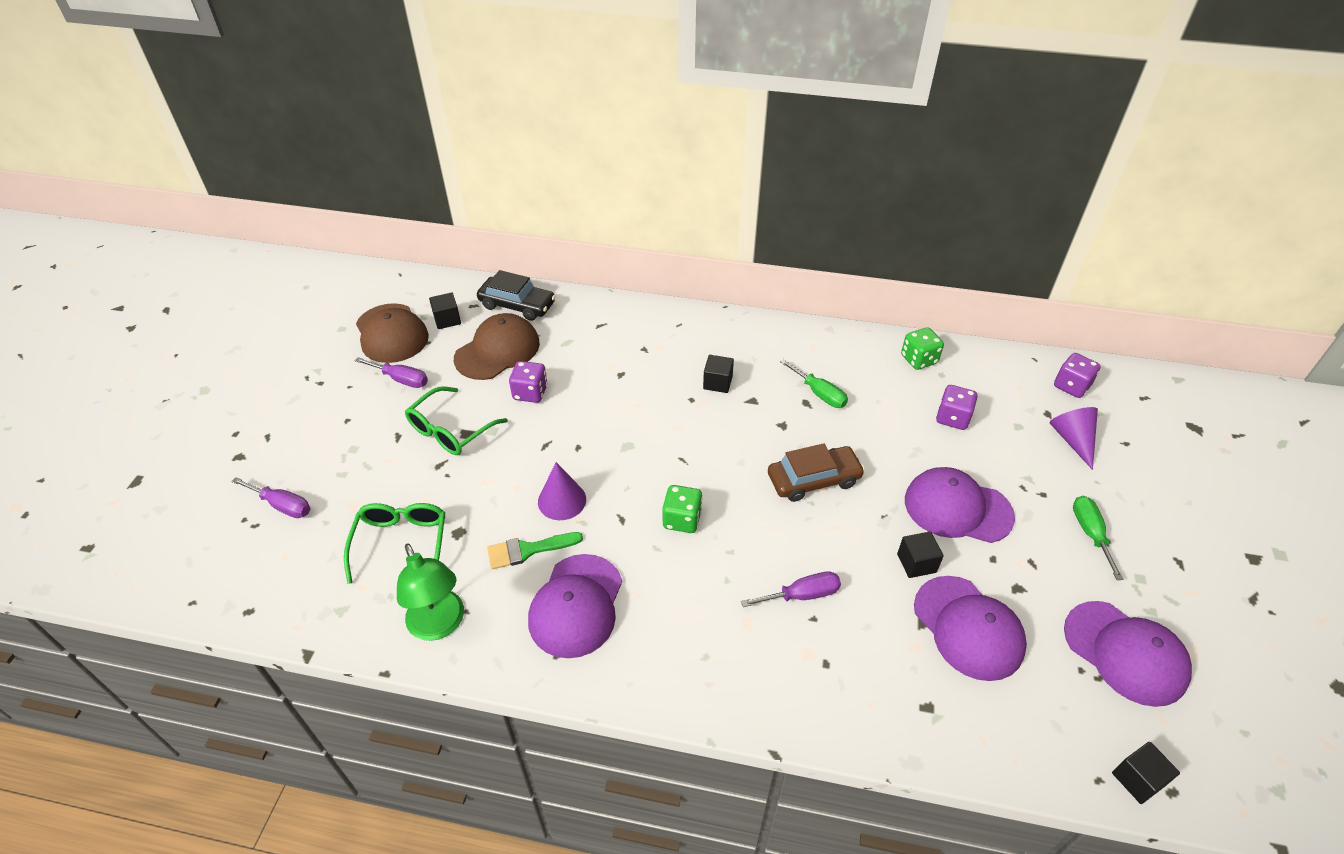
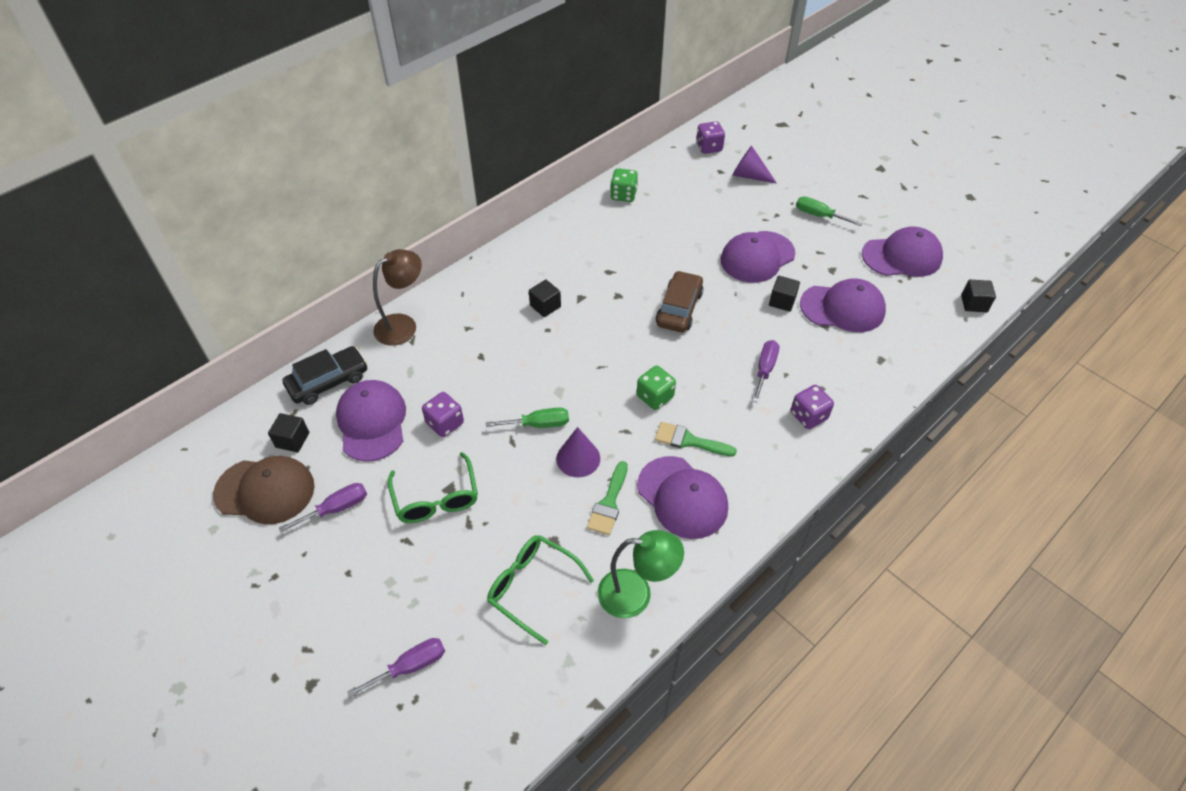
camera: 55 degrees left, 5 degrees up
brown cap [454,313,540,380] -> purple cap [336,380,406,462]
green screwdriver [780,359,848,408] -> green screwdriver moved to [486,408,569,428]
purple dice [936,385,978,430] -> purple dice moved to [791,385,834,429]
none -> brown lamp [373,249,422,346]
none -> green brush [655,422,737,456]

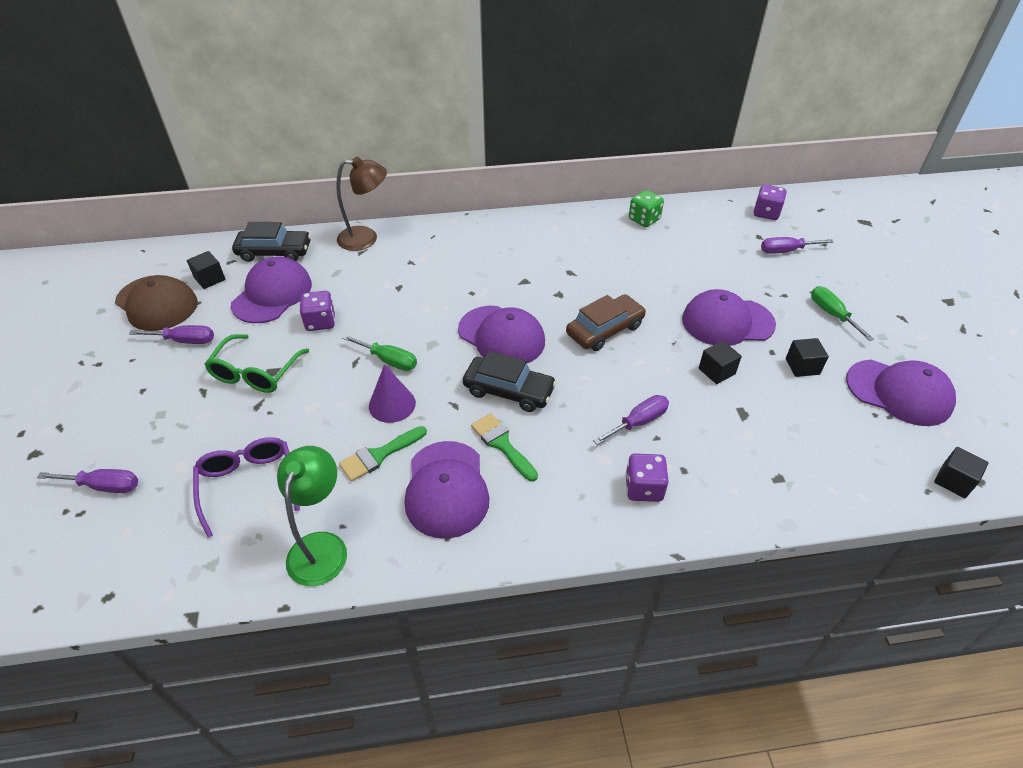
camera: 35 degrees right, 5 degrees down
green glasses [487,535,594,645] -> purple glasses [193,437,300,538]
black cube [529,279,561,317] -> black cube moved to [786,338,829,377]
green lamp [597,530,684,618] -> green lamp turned 120 degrees counterclockwise [277,446,347,586]
green dice [637,366,676,410] -> black car [463,351,557,412]
purple cone [732,146,777,184] -> purple screwdriver [761,237,834,254]
purple cap [800,278,886,332] -> purple cap moved to [458,306,545,363]

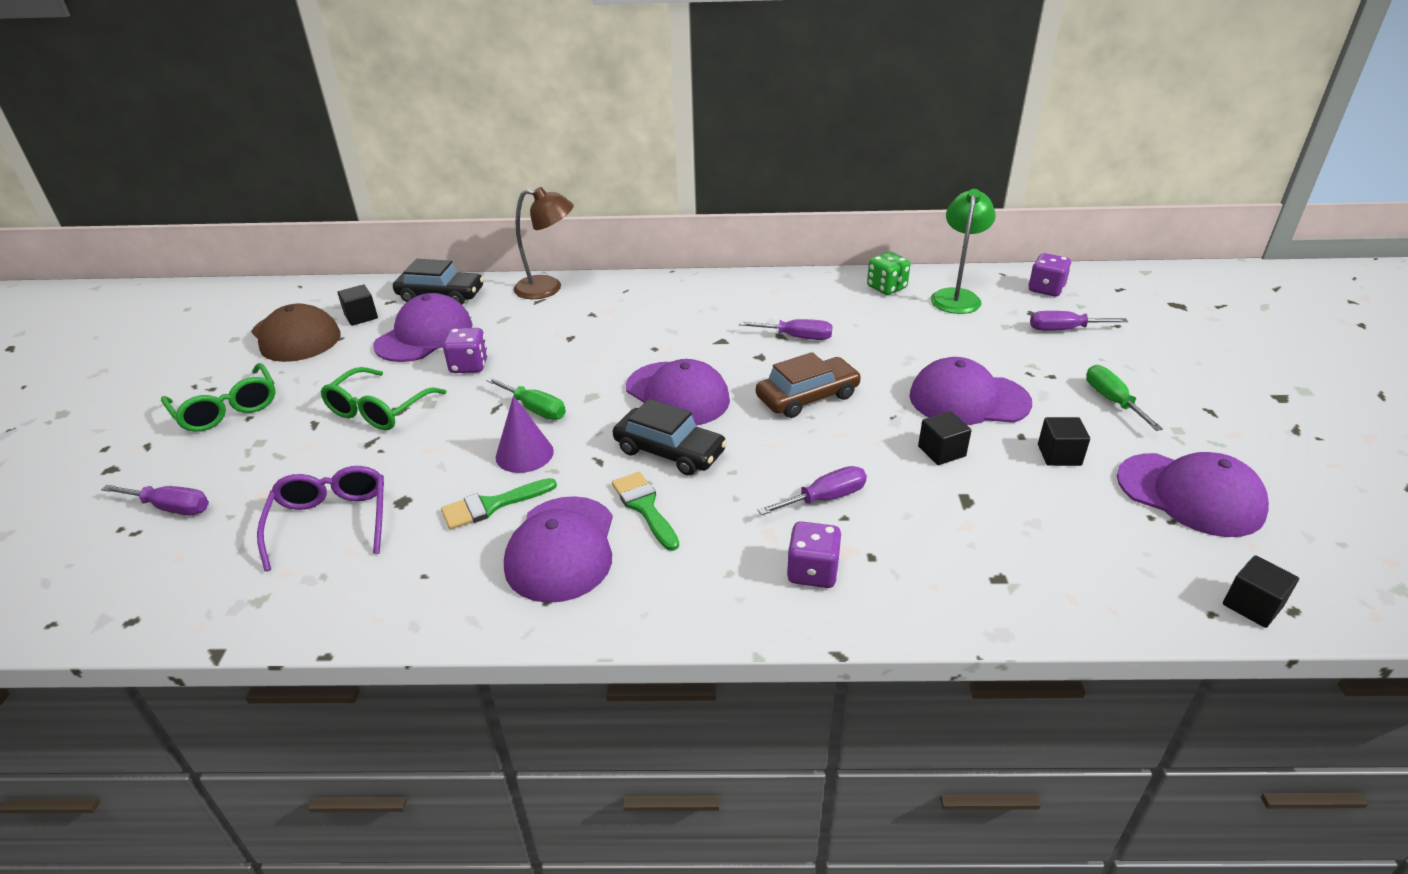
camera: 10 degrees right, 10 degrees down
purple screwdriver [129,325,214,344] -> purple screwdriver moved to [739,319,833,340]
green lamp [277,446,347,586] -> green lamp moved to [931,189,996,314]
none -> green glasses [161,363,276,432]

